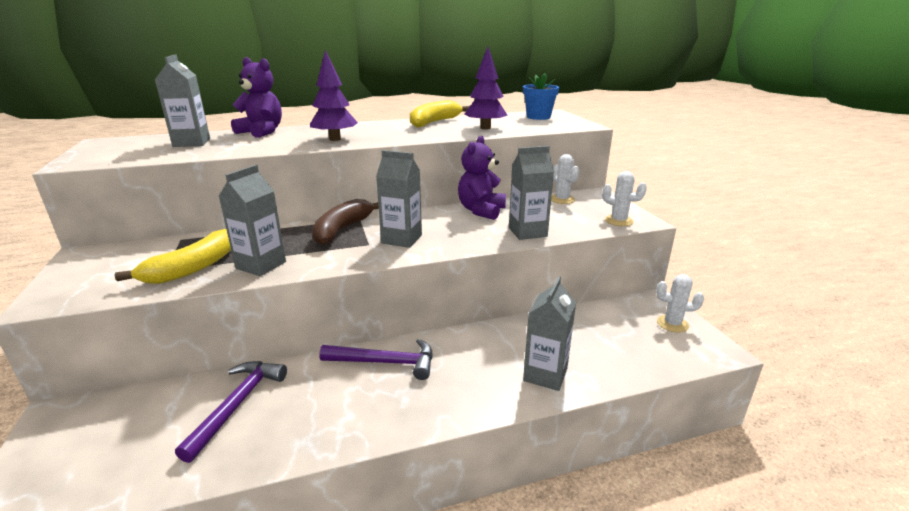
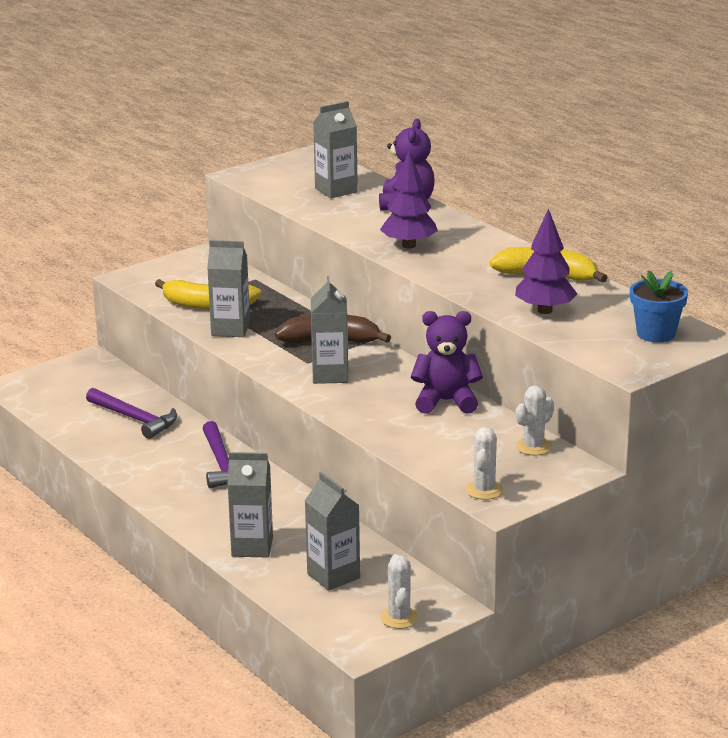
camera: 70 degrees right, 0 degrees up
purple hammer [175,361,287,463] -> purple hammer turned 45 degrees clockwise [86,388,177,439]
grey carton [509,146,554,240] -> grey carton moved to [305,472,360,591]

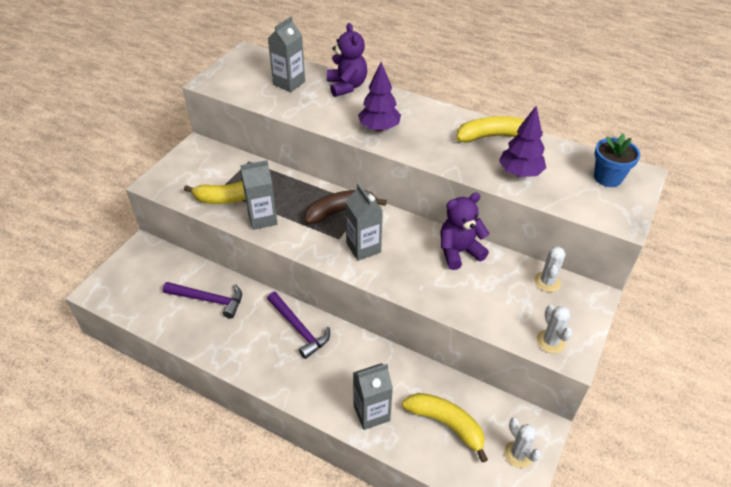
camera: 25 degrees left, 20 degrees up
grey carton [305,472,360,591] -> yellow banana [402,393,488,463]

